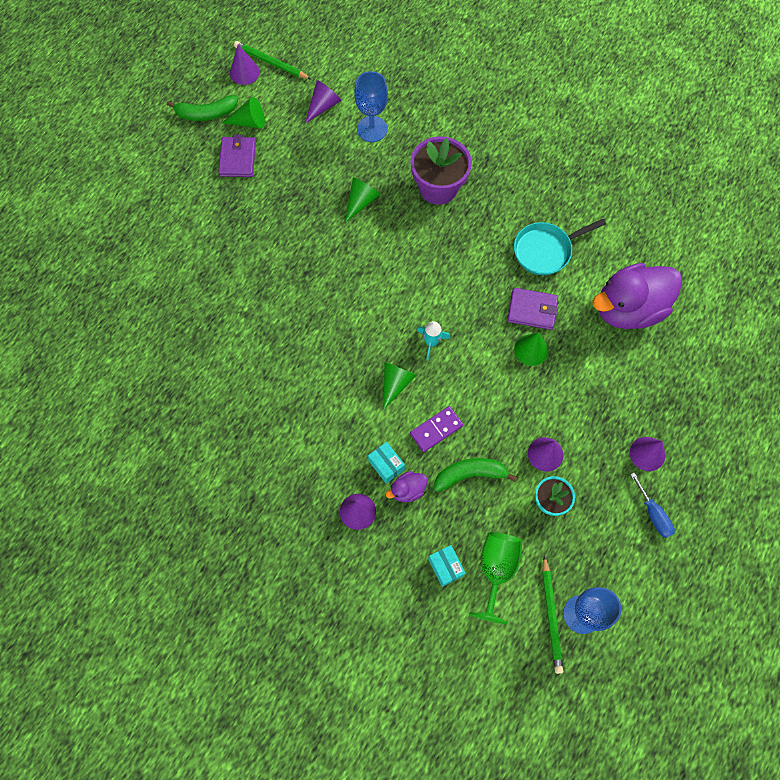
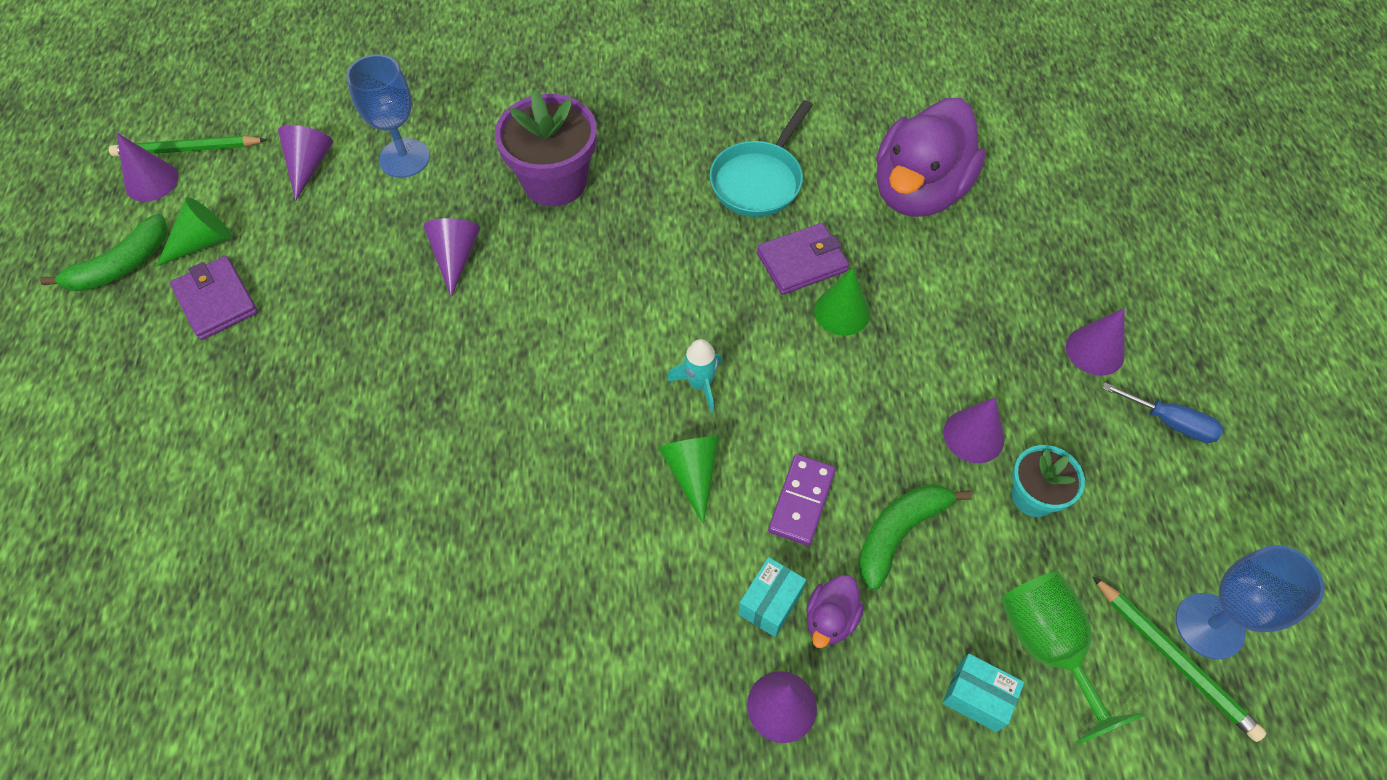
camera: 35 degrees left, 10 degrees down
green cone [345,177,380,223] -> purple cone [424,218,480,297]
turquoise box [368,442,405,484] -> turquoise box turned 75 degrees counterclockwise [738,557,806,637]

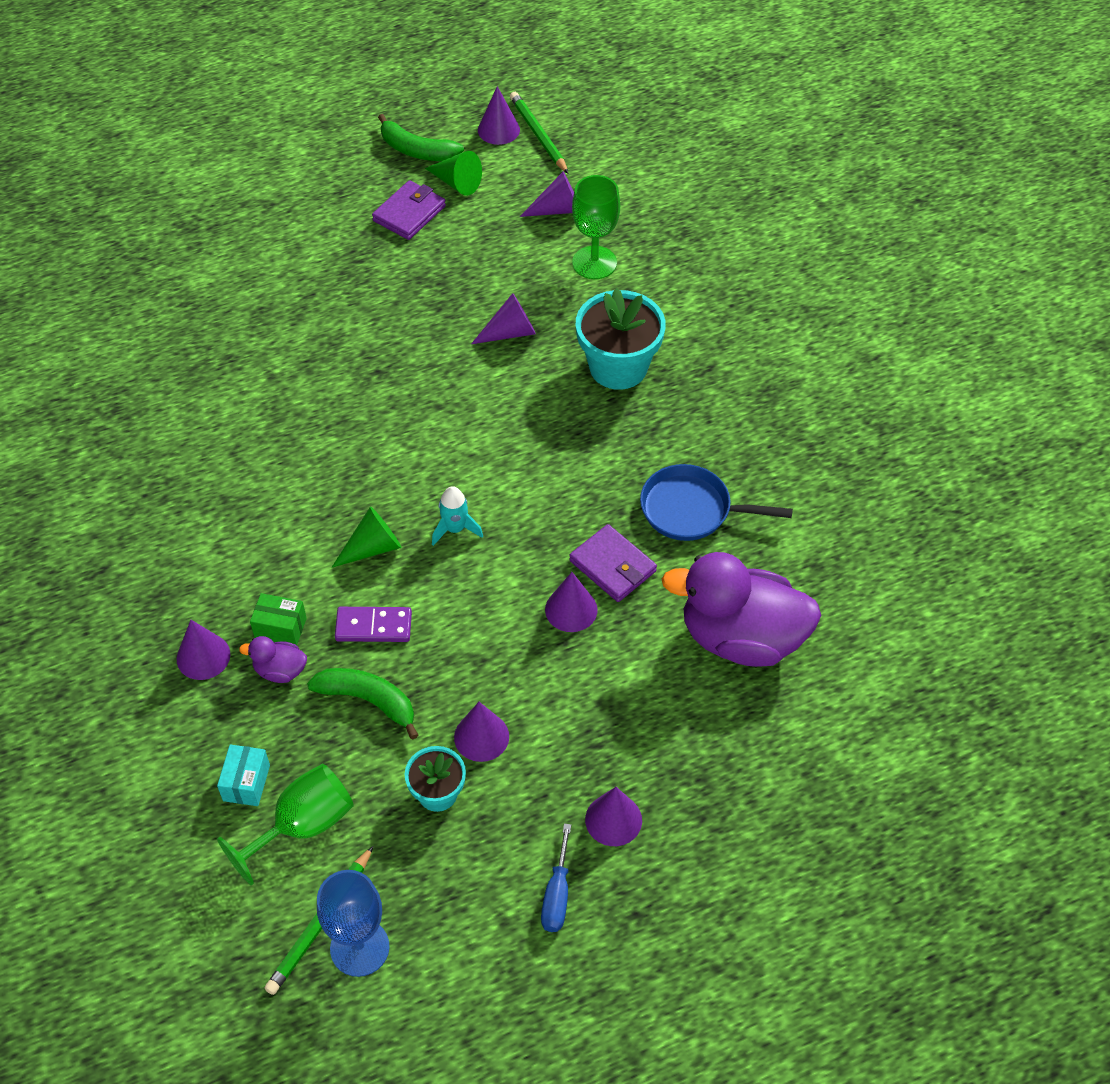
camera: 70 degrees right, 5 degrees down
blue goblet [346,54,430,178] -> green goblet [572,175,620,279]
purple flower pot [495,91,597,206] -> turquoise flower pot [576,288,666,390]
turquoise pan [710,100,813,217] -> blue pan [640,464,793,541]
turquoise box [738,557,806,637] -> green box [250,593,307,645]
green cone [814,268,870,336] -> purple cone [545,572,598,632]

